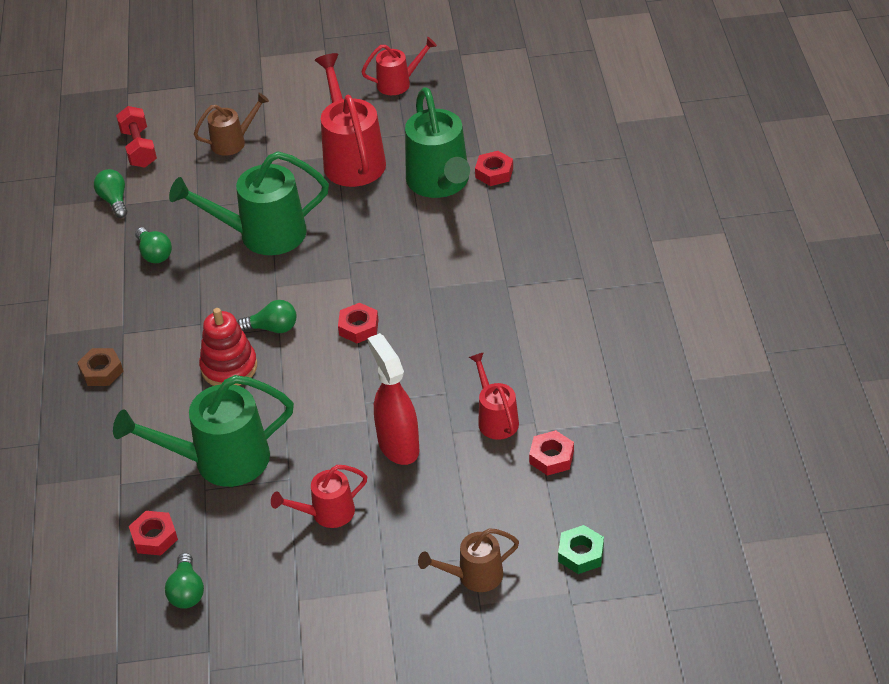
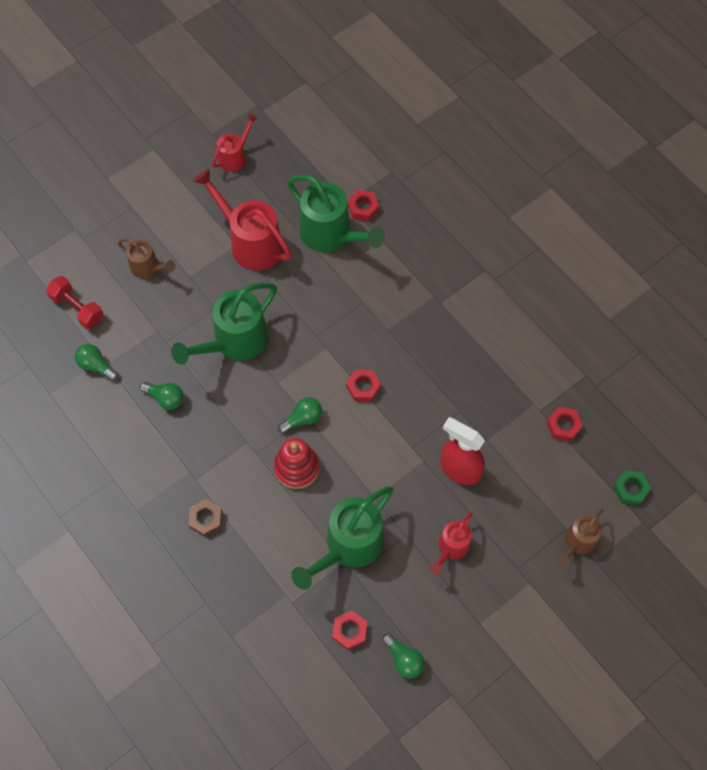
camera: 35 degrees left, 20 degrees up
brown watering can [194,93,269,156] -> brown watering can turned 90 degrees clockwise [118,238,175,279]
red watering can [469,352,519,440] -> none

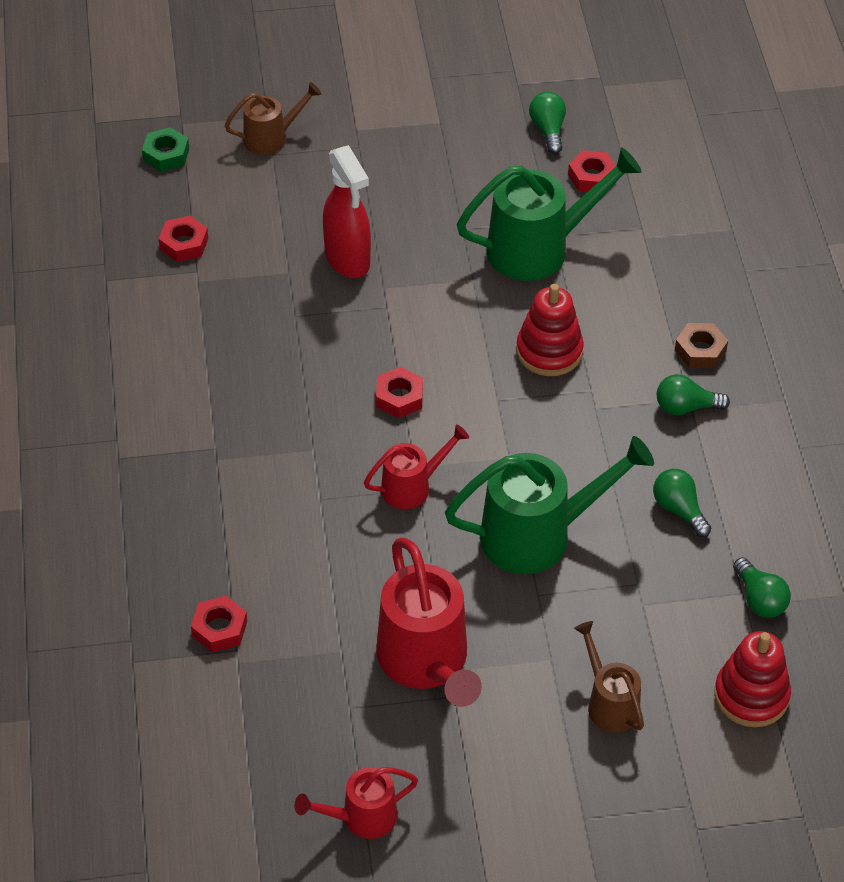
camera: 150 degrees left, 15 degrees down
red dumbbell [46,276,104,329] -> red stacking toy [714,631,791,727]
green light bulb [278,397,322,434] -> green light bulb moved to [657,374,730,415]
green watering can [287,175,385,252] -> none
red watering can [429,512,473,575] -> red watering can moved to [364,424,469,509]

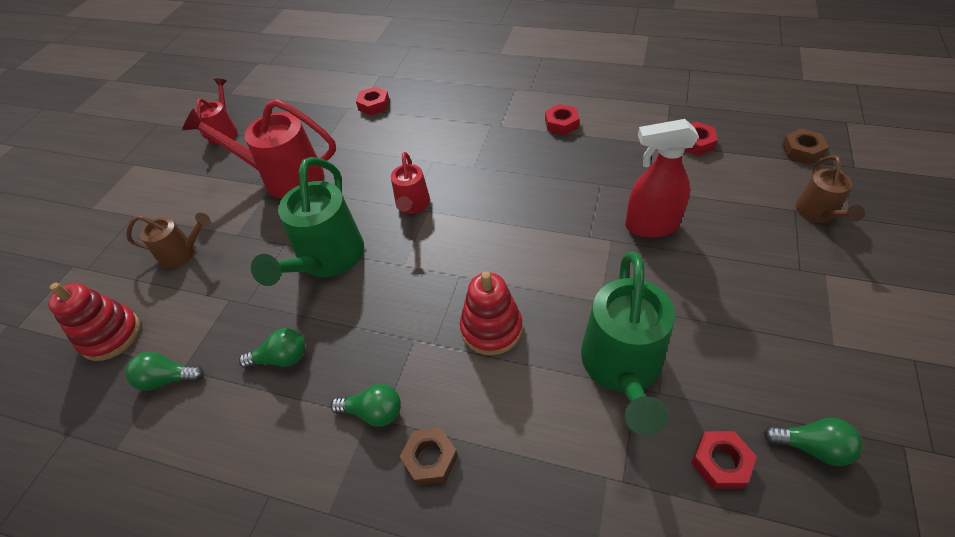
camera: 120 degrees right, 0 degrees up
green nut [142,127,189,172] -> brown nut [782,128,828,164]
red nut [376,367,423,418] -> red nut moved to [545,104,580,135]
green light bulb [657,374,730,415] -> green light bulb turned 75 degrees clockwise [331,384,401,427]

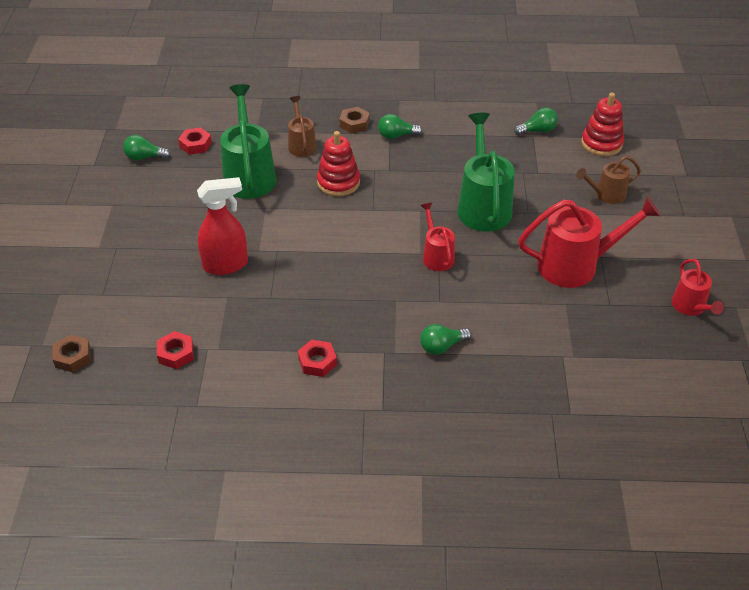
camera: 160 degrees right, 5 degrees down
green light bulb [239,328,305,368] -> green light bulb moved to [420,324,471,355]
red nut [356,87,390,115] -> none
brown watering can [795,155,865,223] -> brown watering can moved to [288,96,317,157]

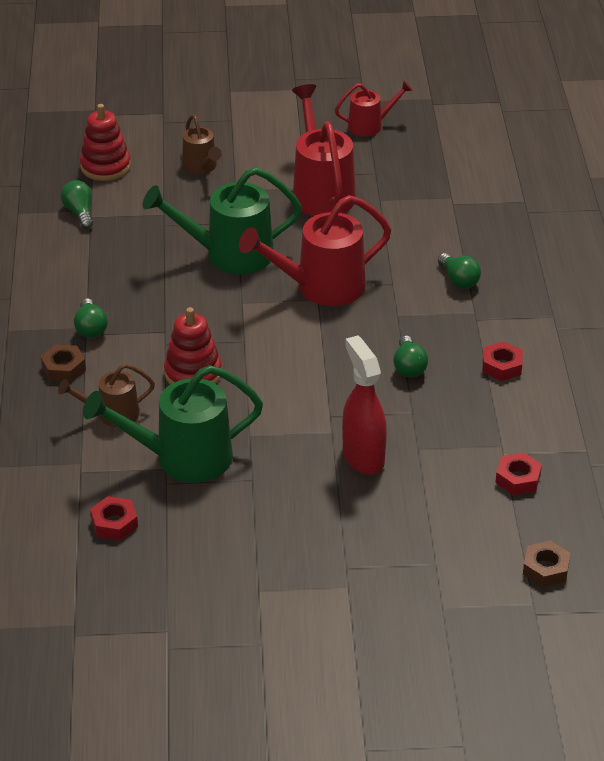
camera: 95 degrees left, 5 degrees down
green light bulb [123,135,171,160] -> green light bulb moved to [393,335,428,378]
red watering can [420,202,455,271] -> red watering can [239,195,391,306], size x1.80

